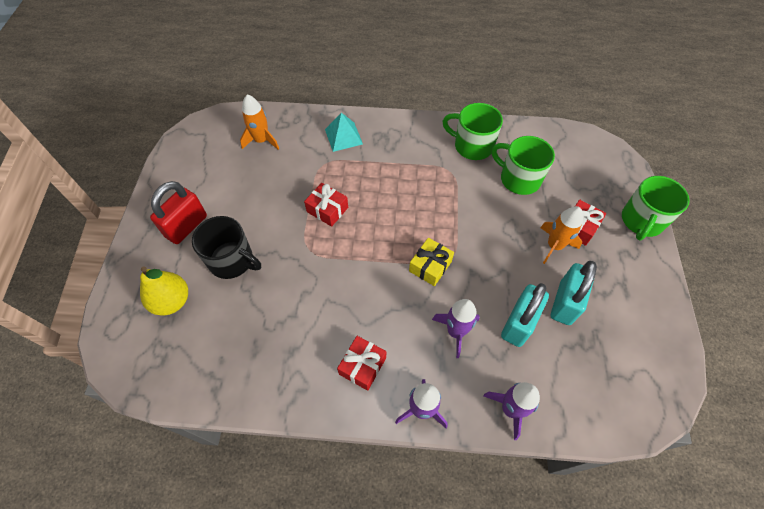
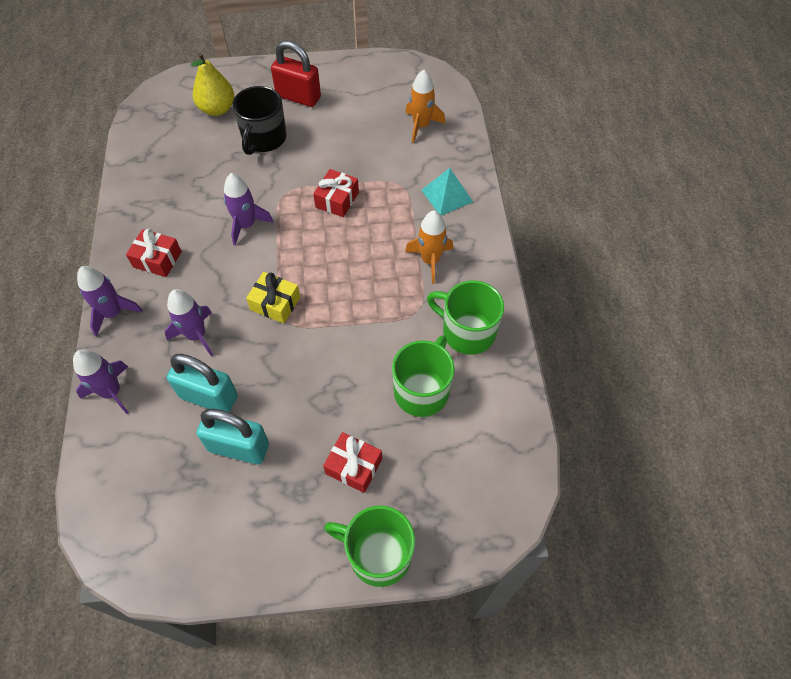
camera: 80 degrees right, 0 degrees up
green mug [442,103,503,160] -> green mug turned 75 degrees counterclockwise [427,280,504,355]
orange rocket [540,206,583,264] -> orange rocket moved to [405,211,453,284]
none -> purple rocket [224,173,273,246]

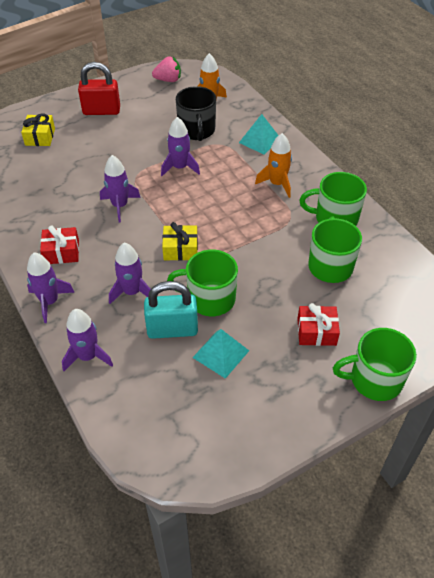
camera: 25 degrees left, 10 degrees down
yellow pear [191,52,234,116] -> yellow gift [21,114,55,146]
turquoise padlock [197,409,269,465] -> turquoise pyramid [192,329,249,379]
black mug [232,86,287,155] -> black mug moved to [176,86,216,141]
red gift [313,169,359,217] -> purple rocket [161,117,200,176]
none -> pink strawberry [152,57,181,82]
none -> green mug [167,250,238,316]

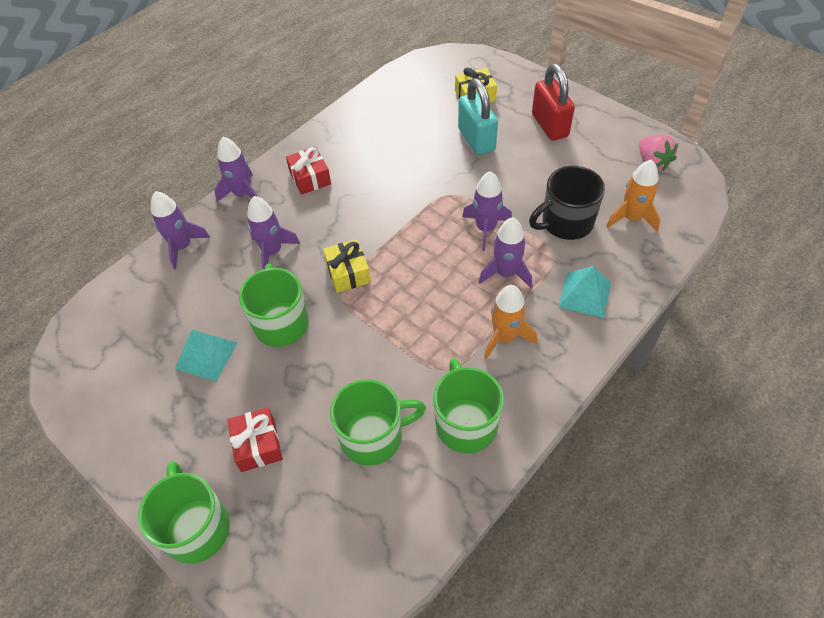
camera: 75 degrees right, 5 degrees up
purple rocket [100,155,141,222] -> purple rocket moved to [479,217,532,288]
turquoise padlock [144,281,198,339] -> turquoise padlock moved to [458,78,498,155]

